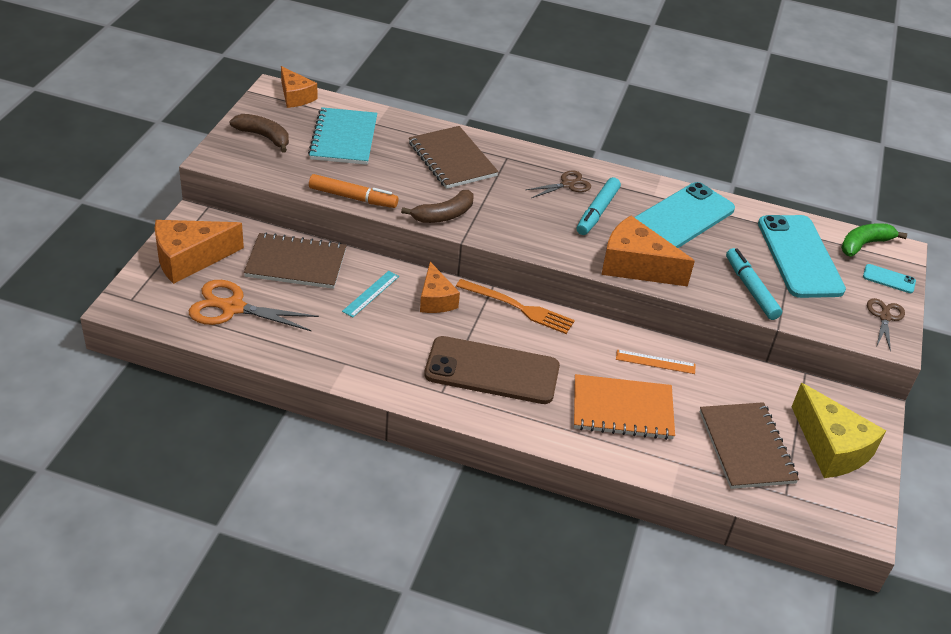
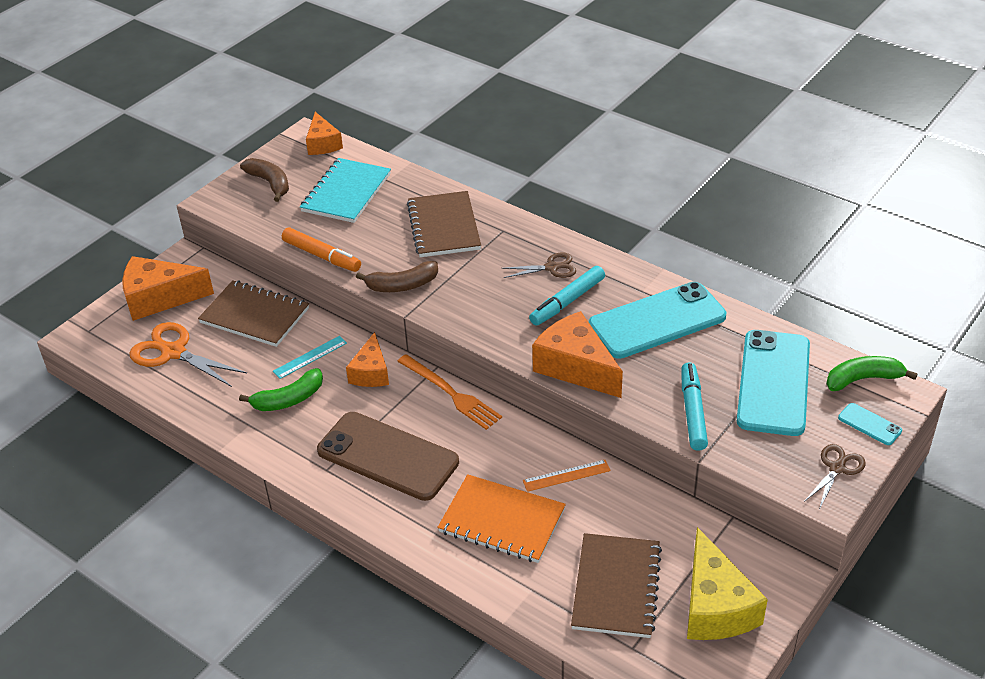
camera: 25 degrees right, 0 degrees up
orange ruler [616,350,696,374] -> orange ruler turned 45 degrees counterclockwise [523,460,611,492]
none -> green banana [239,368,323,411]

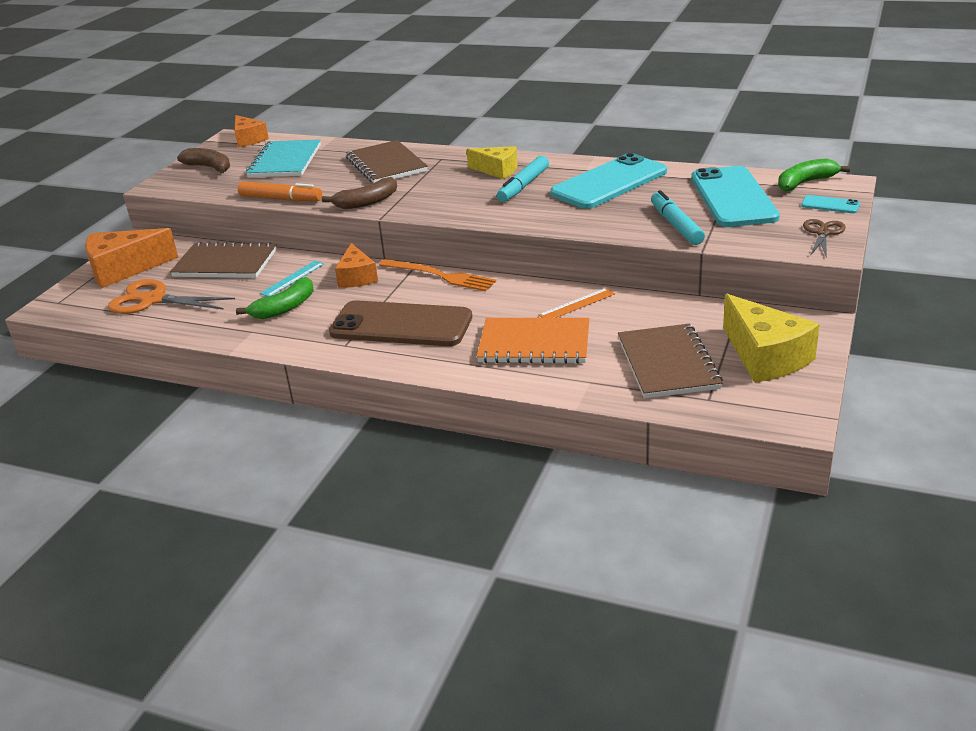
camera: 15 degrees left, 10 degrees down
brown scissors [501,252,576,278] -> yellow cheese [467,146,518,179]
orange cheese [532,311,623,398] -> none

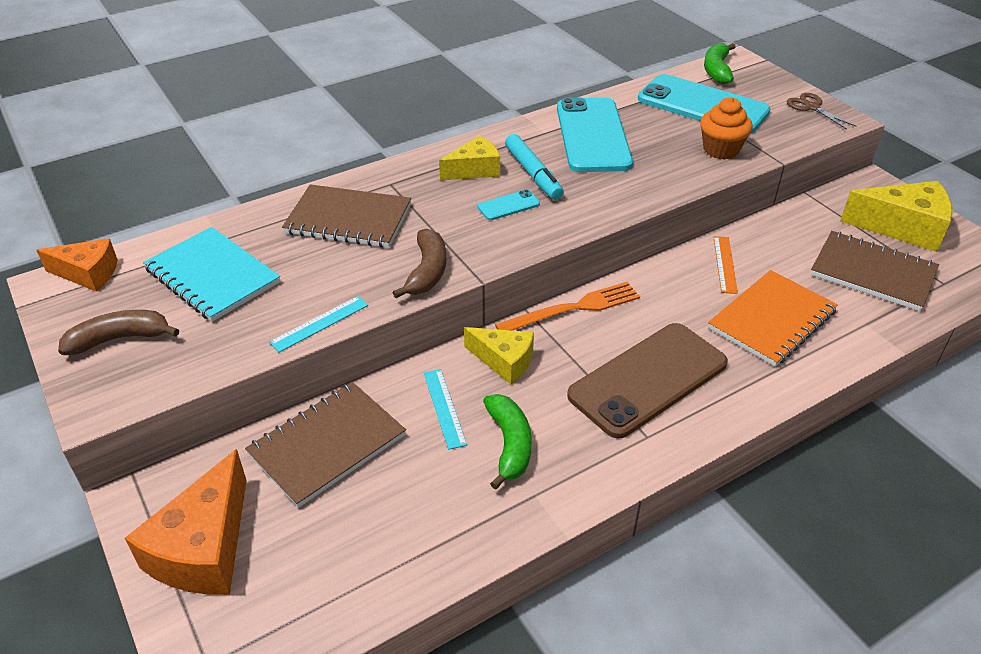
camera: 55 degrees left, 10 degrees up
orange scissors [108,279,235,314] -> none
orange marker [238,181,322,201] -> turquoise ruler [269,296,368,352]
orange cheese [335,243,378,288] -> yellow cheese [464,327,534,384]
turquoise marker [651,190,705,245] -> orange cupcake [700,97,753,159]
turquoise phone [801,195,860,213] -> turquoise phone moved to [478,189,540,220]

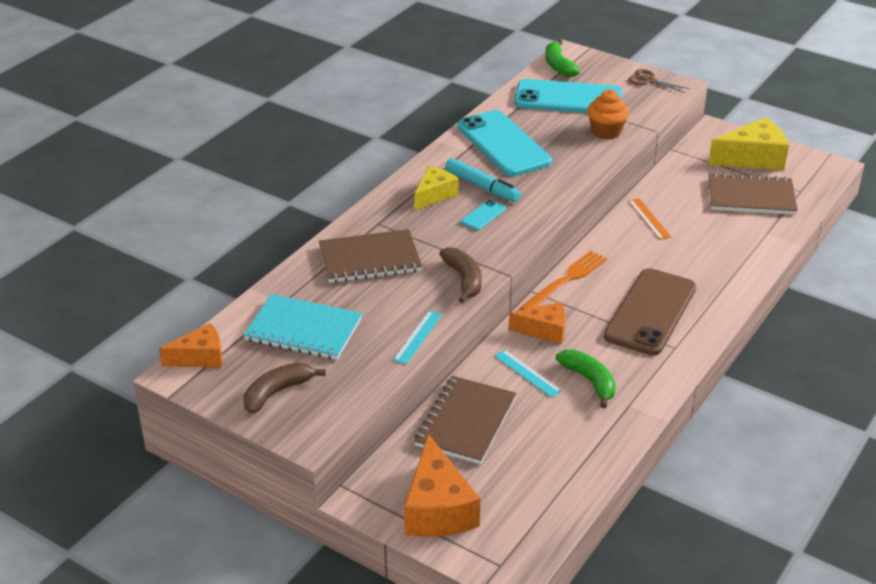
camera: 25 degrees left, 5 degrees down
yellow cheese [464,327,534,384] -> orange cheese [509,302,566,344]
orange notebook [708,270,838,367] -> none

